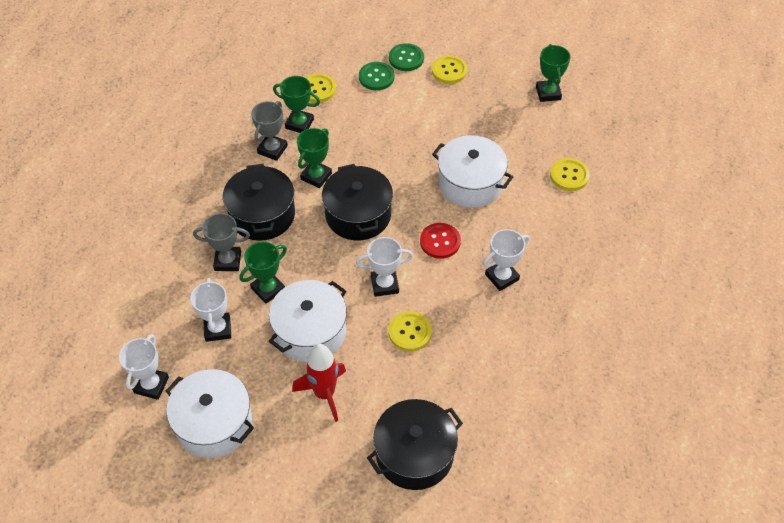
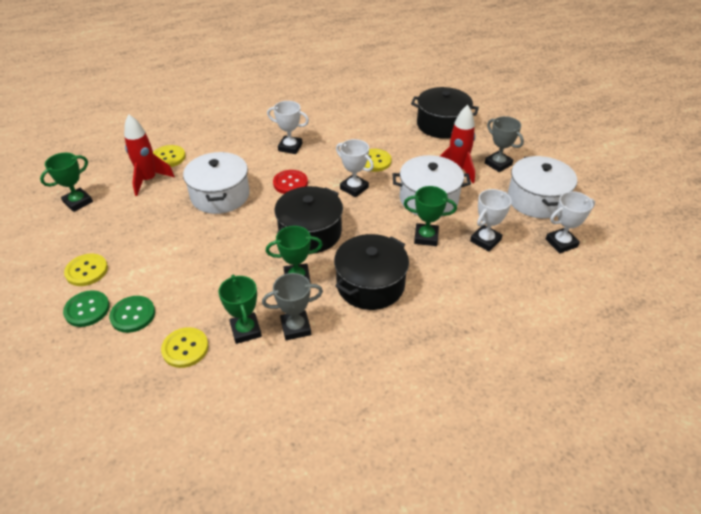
camera: 130 degrees left, 10 degrees down
grey trophy [193,213,250,271] -> grey trophy moved to [485,116,524,172]
none -> red rocket [124,114,175,196]

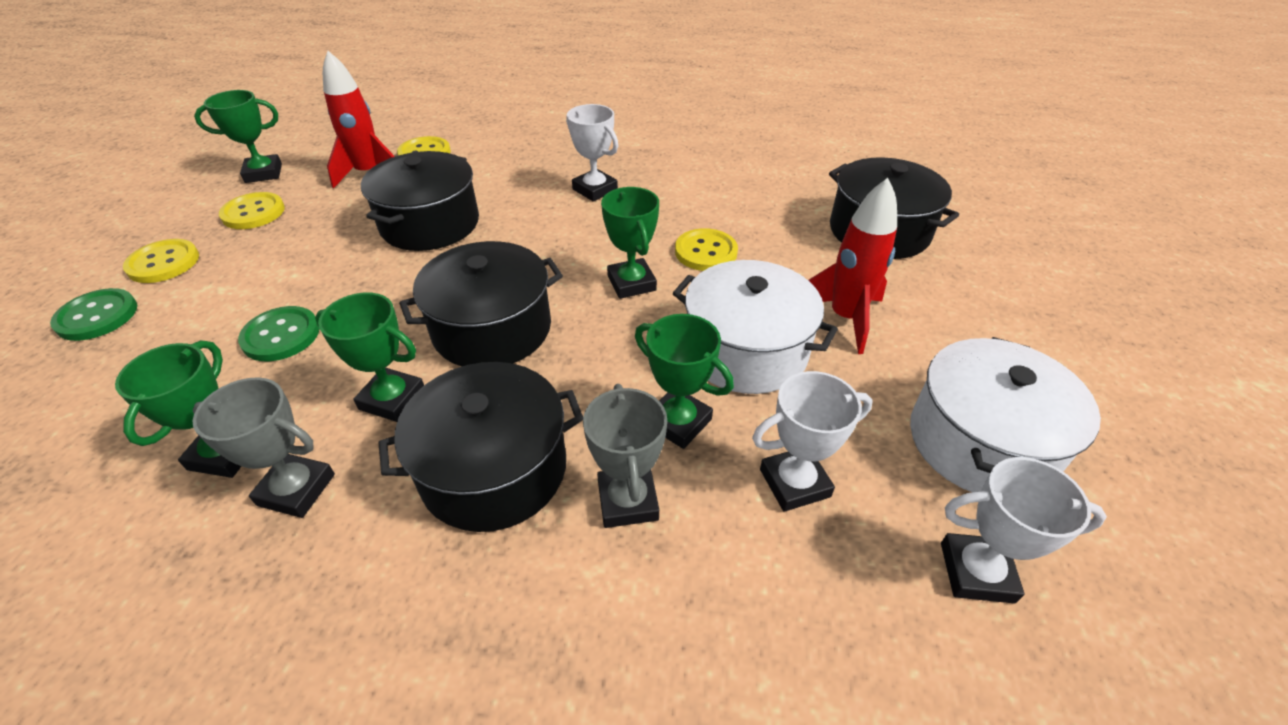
camera: 30 degrees right, 0 degrees up
green button [109,296,155,333] -> green button moved to [238,306,319,361]
yellow button [161,327,209,368] -> yellow button moved to [219,192,285,229]
white pot [183,152,250,214] -> black pot [361,151,479,251]
red button [273,170,308,194] -> none
white trophy [336,139,374,197] -> green trophy [601,187,659,299]
grey trophy [485,116,524,172] -> grey trophy moved to [583,384,667,528]

